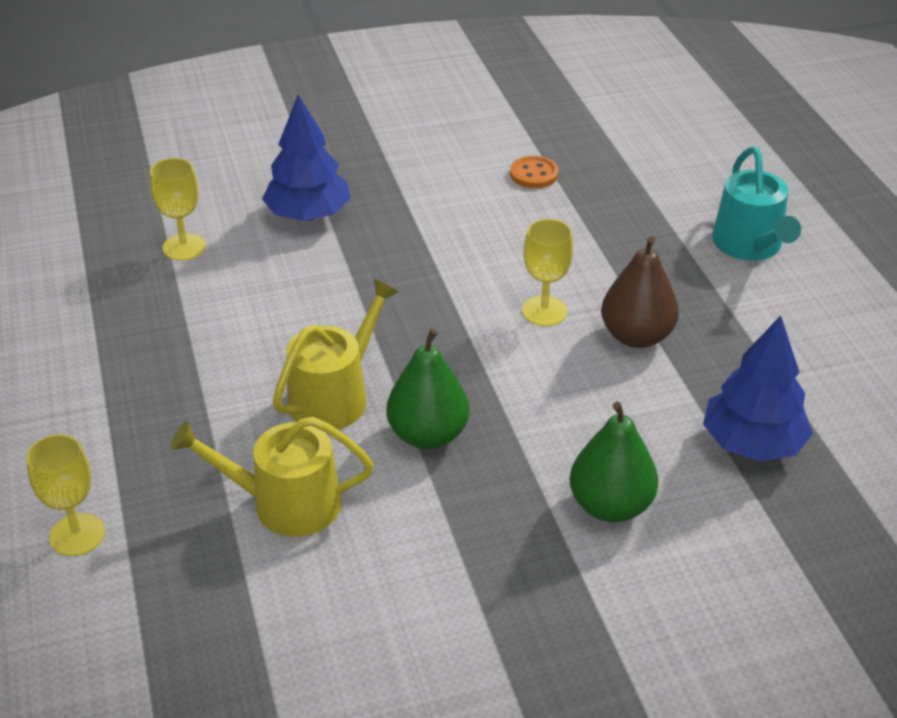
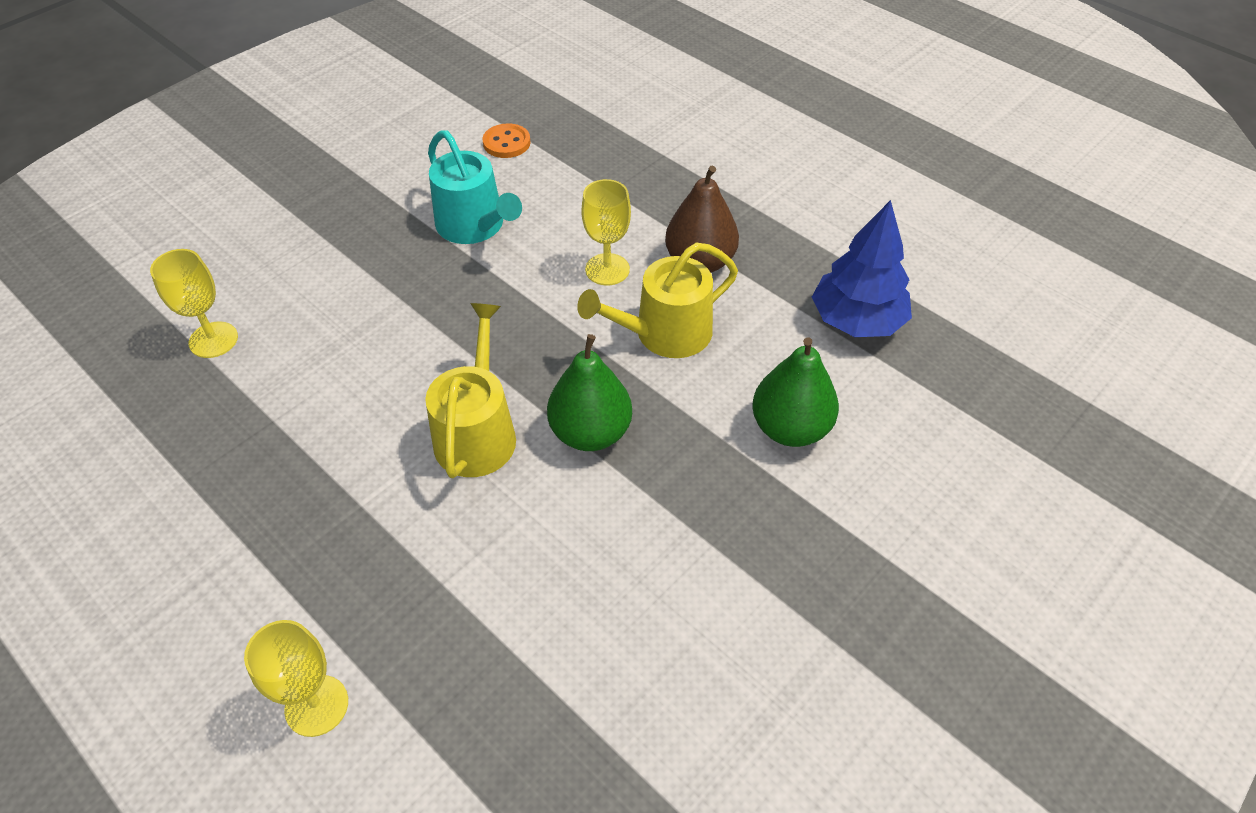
camera: 30 degrees left, 10 degrees up
yellow watering can [170,417,374,537] -> yellow watering can moved to [577,243,738,358]
blue tree [262,94,351,221] -> none
turquoise watering can [712,147,801,261] -> turquoise watering can moved to [428,130,522,244]

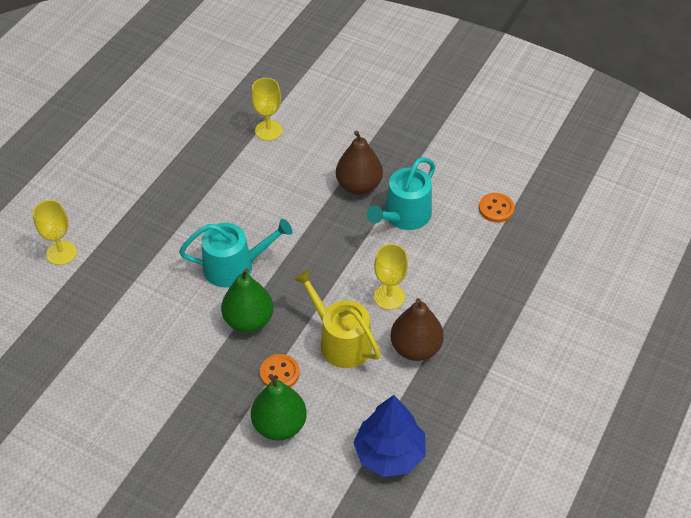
camera: 75 degrees right, 0 degrees up
yellow watering can [425,303,516,478] -> turquoise watering can [179,219,292,288]
none -> orange button [260,354,299,387]
none -> brown pear [336,131,383,195]

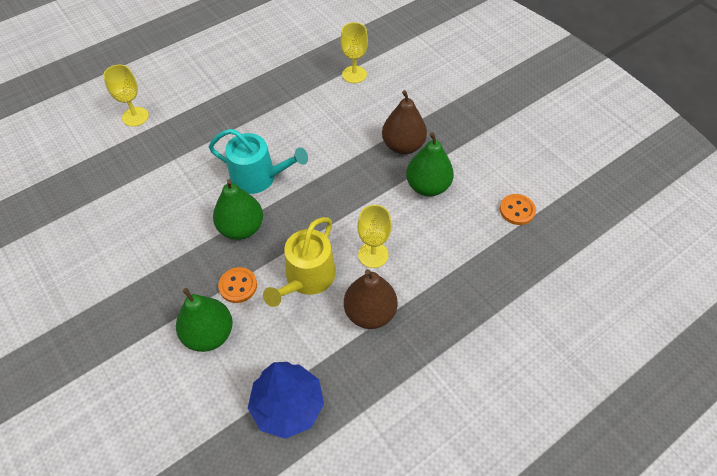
camera: 25 degrees right, 5 degrees up
yellow watering can [293,269,381,368] -> yellow watering can turned 135 degrees counterclockwise [263,217,336,307]
turquoise watering can [367,157,435,230] -> green pear [406,132,454,196]

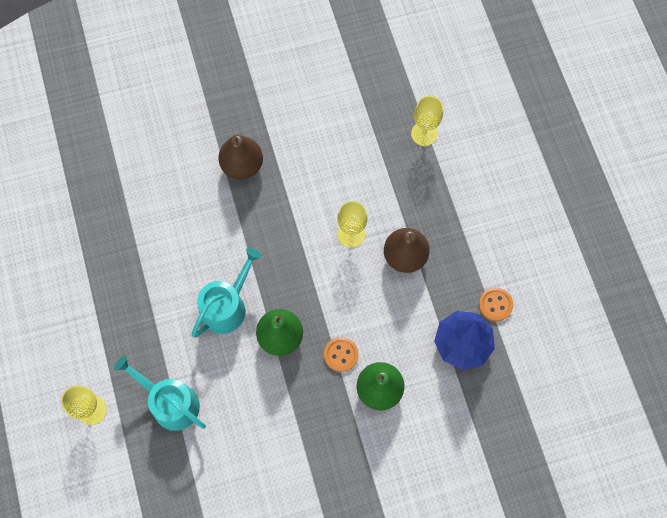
camera: 70 degrees left, 15 degrees up
yellow watering can [263,217,336,307] -> none
yellow goblet [341,22,368,83] -> yellow goblet moved to [411,96,443,146]
green pear [406,132,454,196] -> none
orange button [500,194,536,225] -> orange button moved to [479,288,513,321]
none -> turquoise watering can [114,356,206,431]

